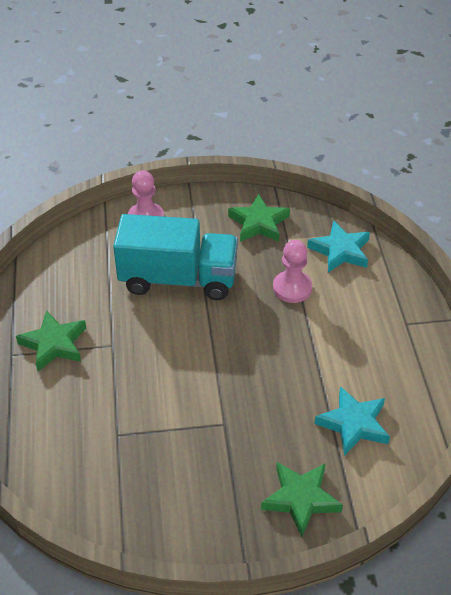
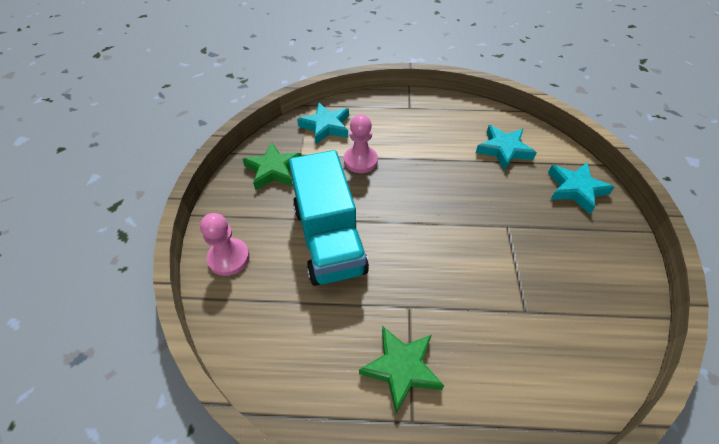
camera: 80 degrees left, 5 degrees up
turquoise truck [113,214,238,300] -> turquoise truck turned 150 degrees clockwise [289,150,369,286]
green star [261,462,343,537] -> turquoise star [548,163,615,214]

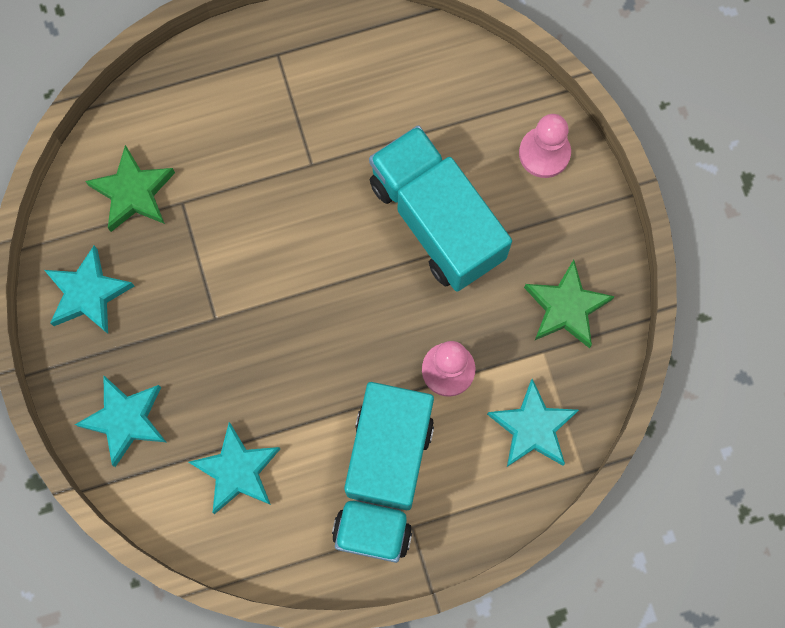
camera: 160 degrees right, 25 degrees up
green star [359,327,444,413] -> green star moved to [85,145,175,232]
none -> turquoise star [44,246,134,334]
none -> turquoise truck [332,382,434,563]

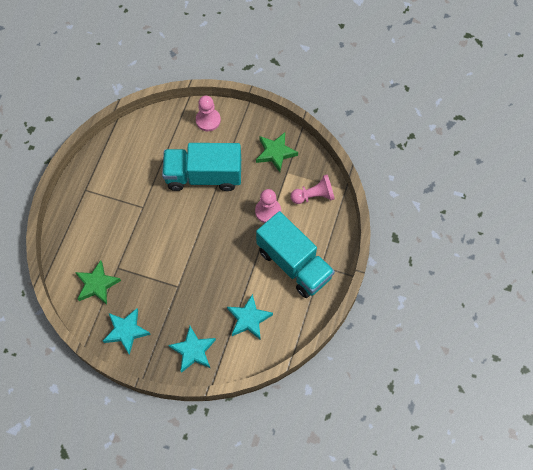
camera: 55 degrees left, 10 degrees down
turquoise star [487,379,579,467] -> pink pawn [291,174,335,204]

